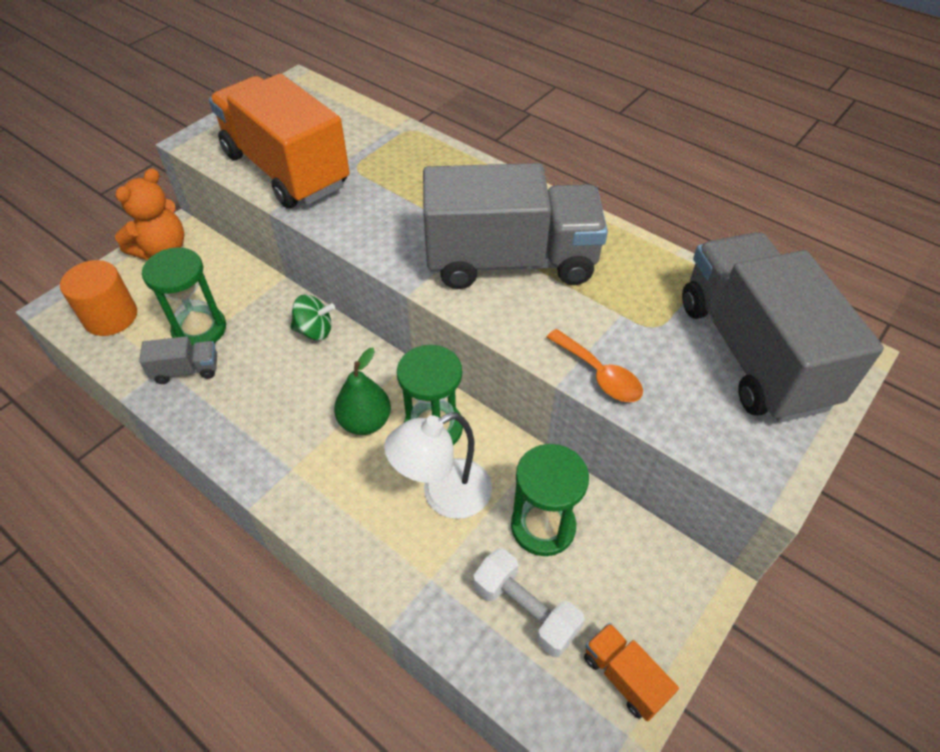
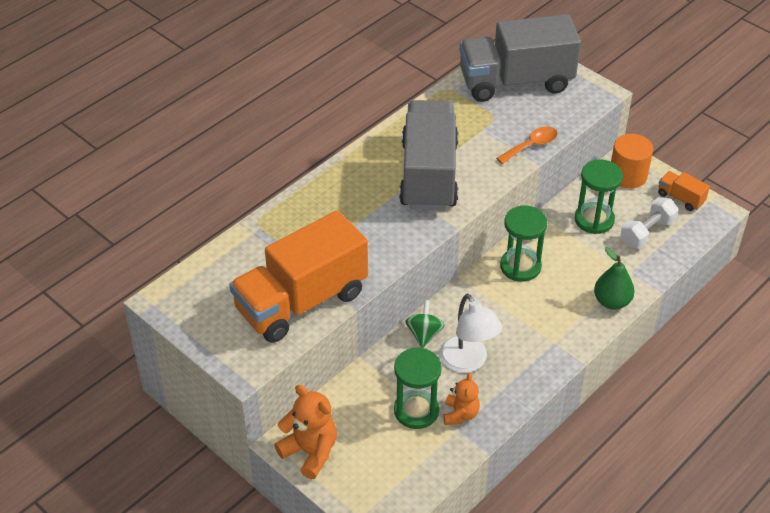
camera: 85 degrees left, 5 degrees down
orange cylinder [60,260,137,336] -> orange cylinder moved to [611,134,653,189]
grey truck [139,336,217,384] -> orange teddy bear [444,373,480,425]
green pear [334,348,391,435] -> green pear moved to [594,247,635,310]
white lamp [384,413,492,519] -> white lamp moved to [439,294,502,373]
orange truck [584,623,679,721] -> orange truck turned 75 degrees clockwise [658,171,710,211]

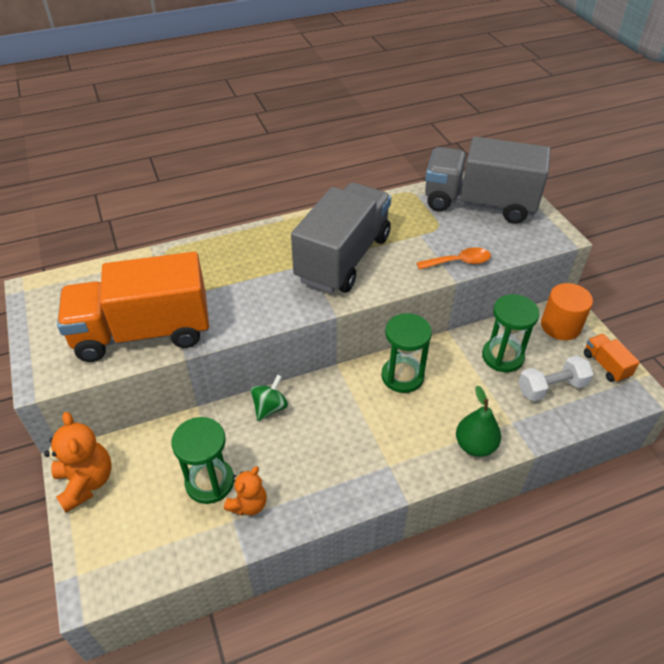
camera: 25 degrees right, 0 degrees up
white lamp [439,294,502,373] -> none

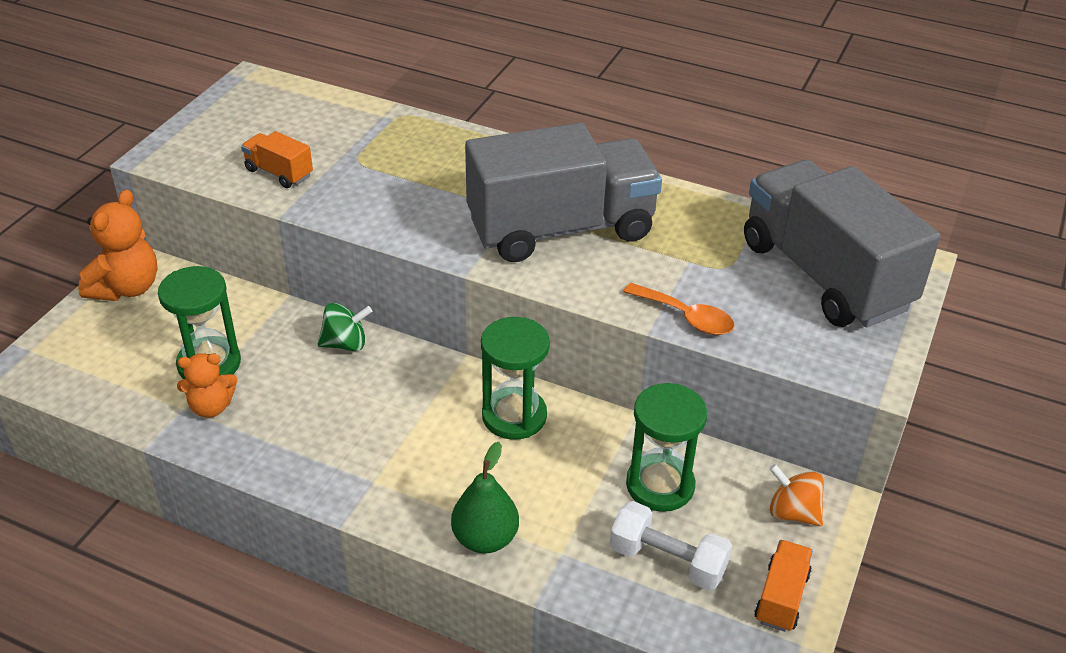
camera: 45 degrees right, 5 degrees down
orange truck [57,252,209,362] -> orange truck [241,131,313,188], size x0.41
orange cylinder [541,283,593,340] -> orange spinning top [769,464,824,526]

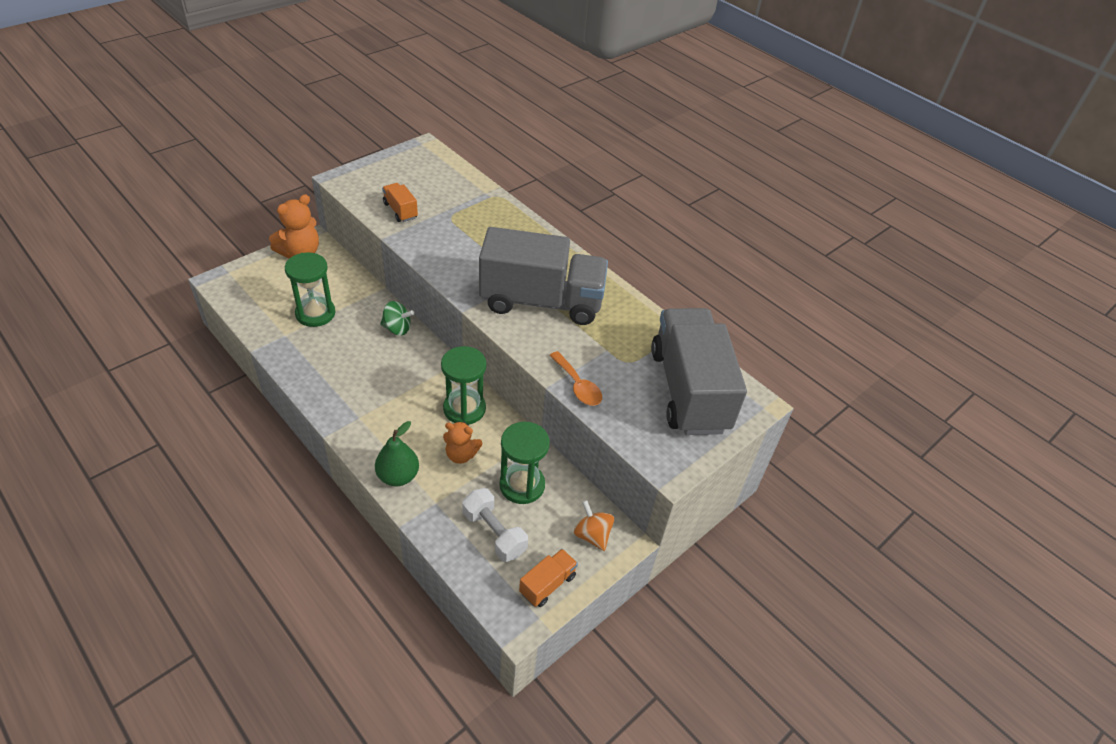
camera: 20 degrees right, 5 degrees up
orange teddy bear [177,353,237,418] -> orange teddy bear moved to [443,422,482,464]

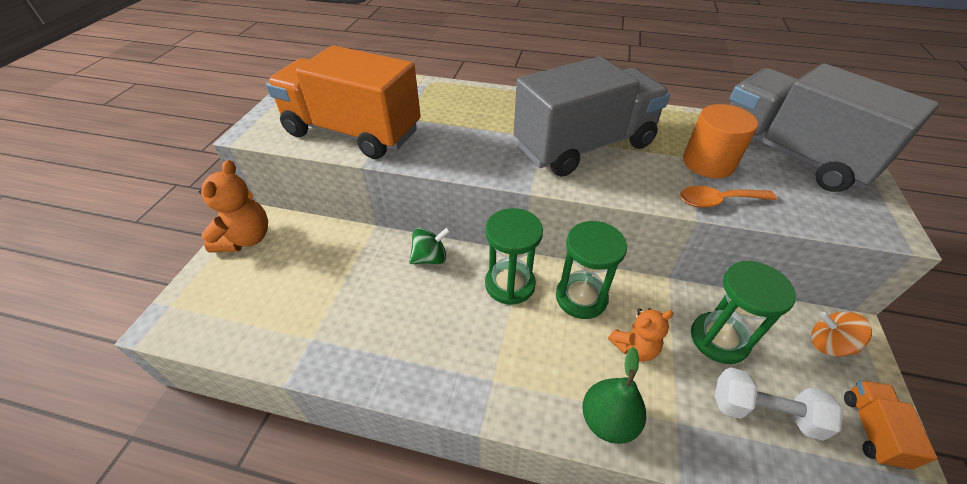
camera: 30 degrees left, 0 degrees up
green hourglass [285,252,335,327] -> green hourglass moved to [485,208,543,305]
orange truck [382,183,418,222] -> orange truck [266,45,421,159], size x2.44
orange spoon [549,351,602,406] -> orange spoon turned 150 degrees clockwise [680,186,777,208]
none -> orange cylinder [683,104,758,178]

